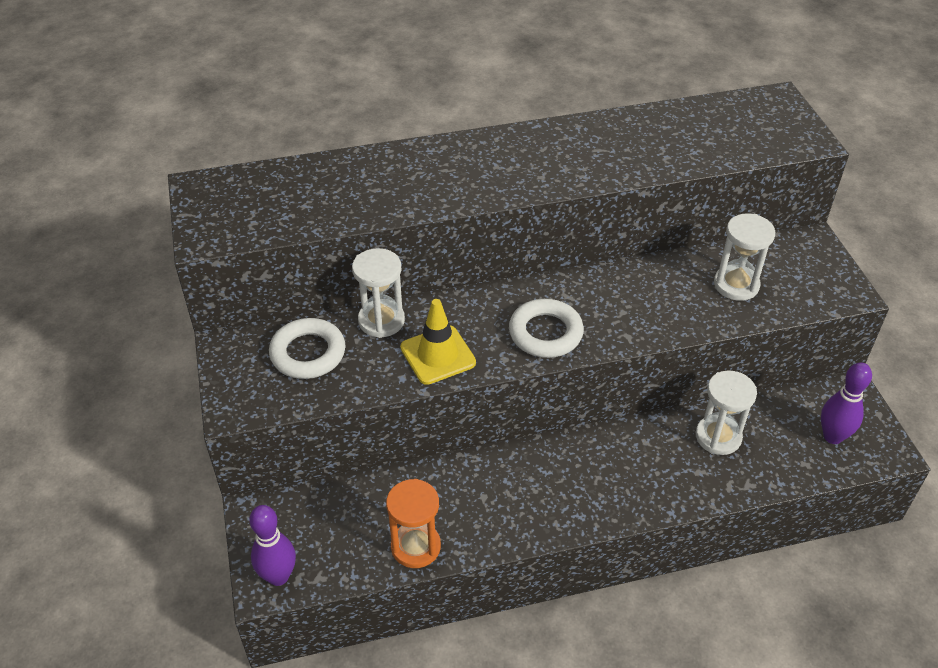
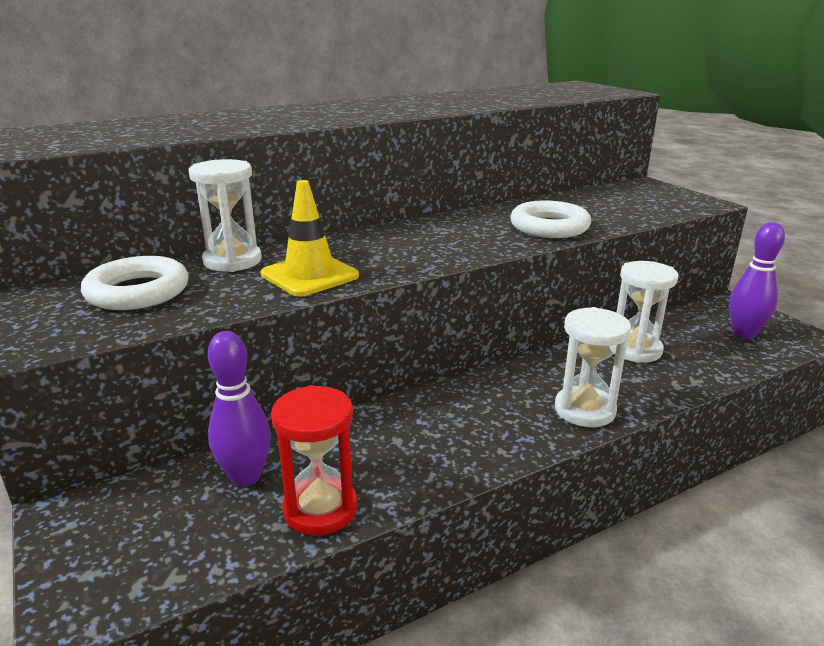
camera: 15 degrees left, 20 degrees down
purple bowling pin [249,505,296,586] -> purple bowling pin moved to [208,331,271,487]
orange hourglass [386,479,441,568] -> red hourglass [271,385,357,536]
white ring [509,299,584,358] -> white ring moved to [510,200,591,238]
white hourglass [714,214,775,301] -> white hourglass moved to [555,307,631,427]

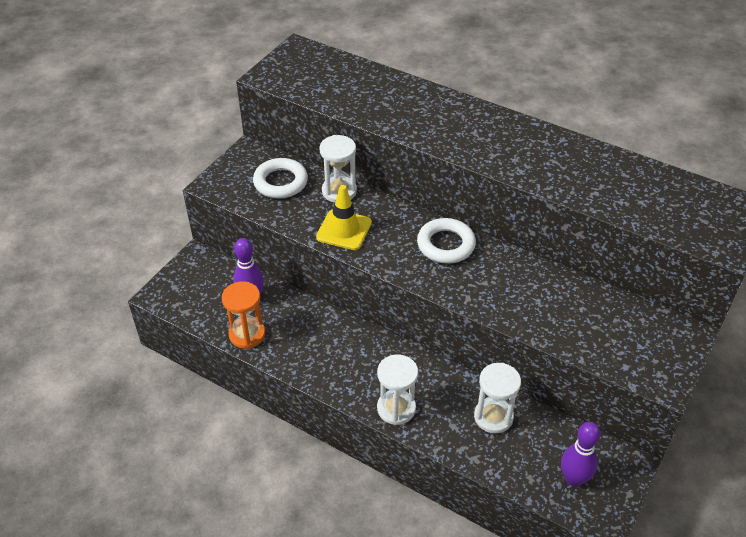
camera: 60 degrees right, 20 degrees up
red hourglass [271,385,357,536] -> orange hourglass [222,281,265,349]
white ring [510,200,591,238] -> white ring moved to [417,218,476,264]

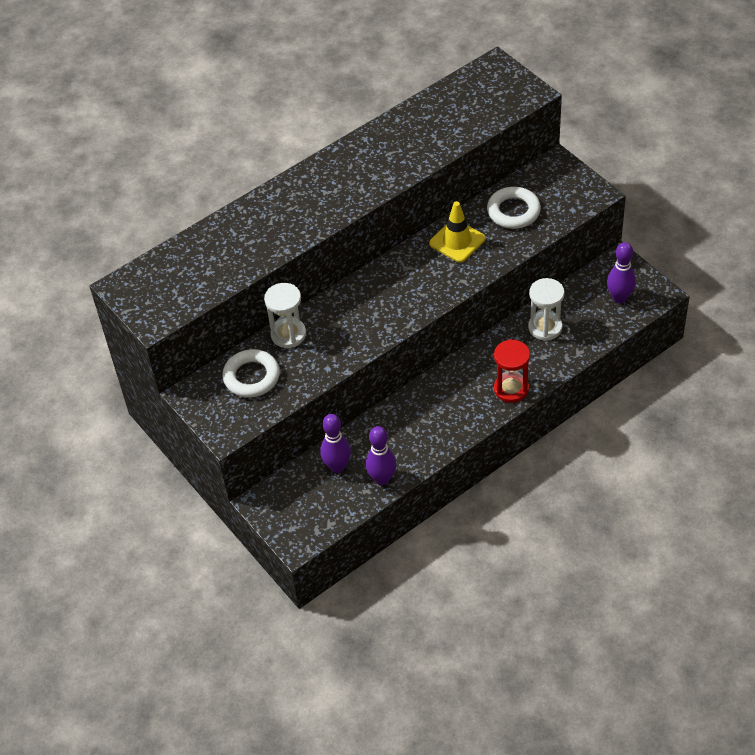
camera: 65 degrees left, 5 degrees up
orange hourglass [222,281,265,349] -> purple bowling pin [366,426,396,485]
yellow traffic cone [316,185,372,250] -> yellow traffic cone moved to [429,201,485,262]
white hourglass [377,354,418,425] -> red hourglass [494,339,530,403]
white ring [417,218,476,264] -> white ring moved to [487,187,541,229]

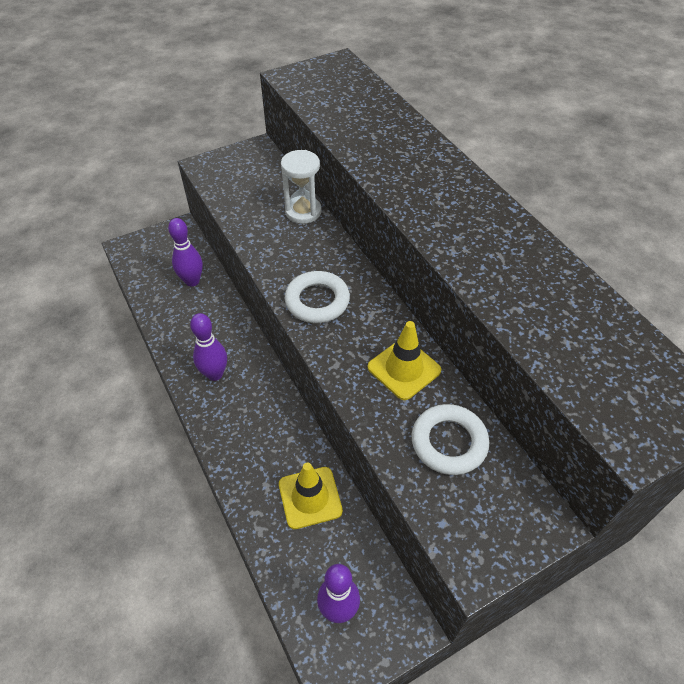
camera: 95 degrees right, 0 degrees up
white ring [222,349,280,398] -> white ring moved to [285,271,350,323]
purple bowling pin [366,426,396,485] -> purple bowling pin moved to [190,313,227,381]
red hourglass [494,339,530,403] -> none
white hourglass [528,278,565,341] -> yellow traffic cone [279,463,343,529]

